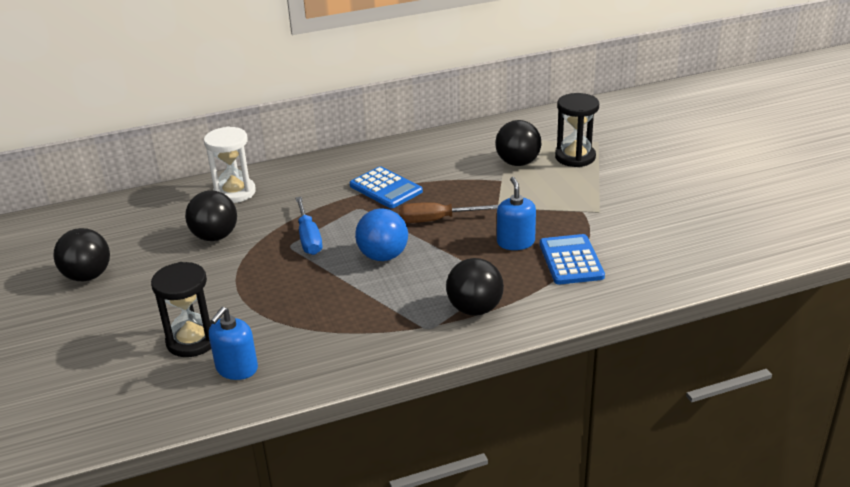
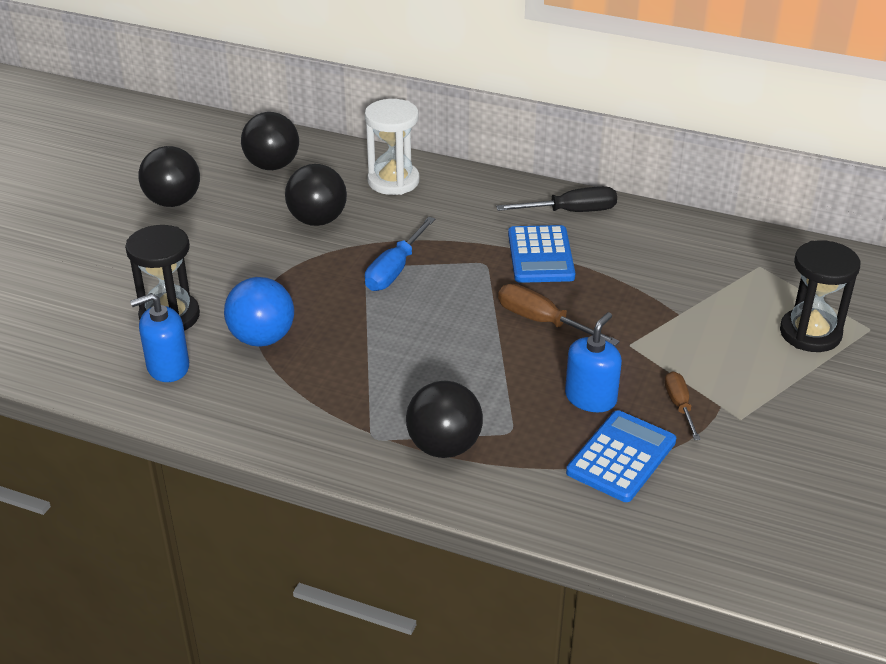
camera: 40 degrees right, 5 degrees up
blue ball [355,208,408,261] -> blue ball moved to [224,277,294,346]
black ball [495,120,541,166] -> black ball moved to [241,112,299,170]
none -> black screwdriver [496,186,617,212]
none -> brown screwdriver [665,371,701,440]

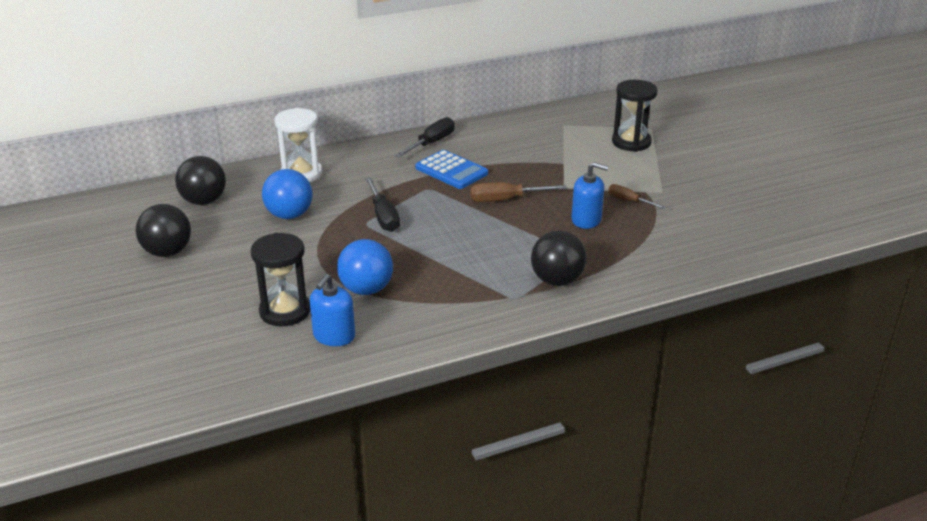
camera: 45 degrees left, 5 degrees down
black ball [285,164,347,226] -> blue ball [262,169,313,219]
blue screwdriver [365,217,435,291] -> black screwdriver [365,177,400,232]
blue soap dispenser [565,312,622,412] -> blue soap dispenser turned 120 degrees clockwise [571,162,609,229]
blue calculator [566,410,676,502] -> none

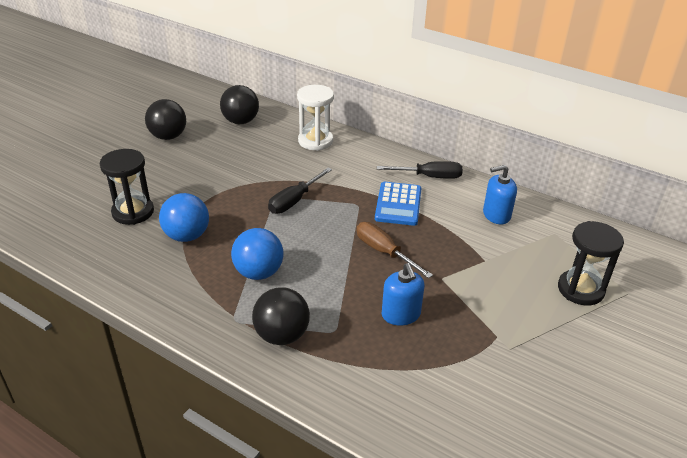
camera: 55 degrees right, 5 degrees up
blue ball [262,169,313,219] -> blue ball moved to [231,228,283,280]
blue soap dispenser [310,274,355,346] -> blue soap dispenser moved to [483,165,517,224]
brown screwdriver [608,184,666,209] -> none

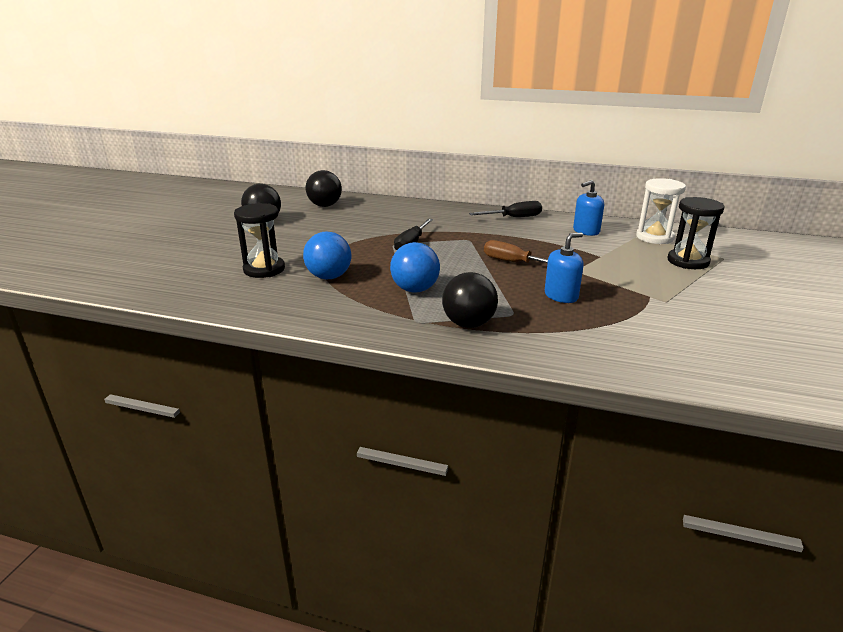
camera: 15 degrees left, 10 degrees down
white hourglass [297,85,334,151] -> white hourglass moved to [636,178,686,244]
blue calculator [375,182,421,226] -> none
blue soap dispenser [382,263,424,325] -> blue soap dispenser turned 90 degrees counterclockwise [545,233,584,303]

